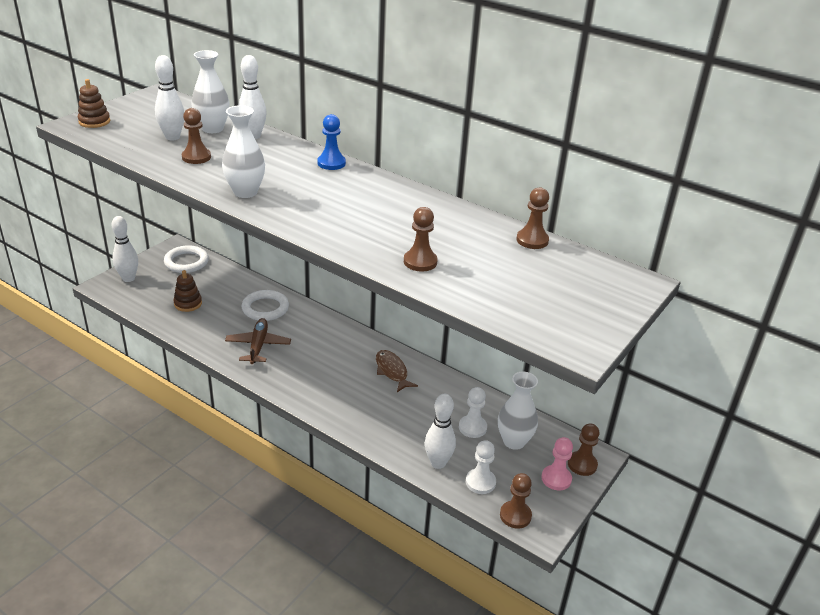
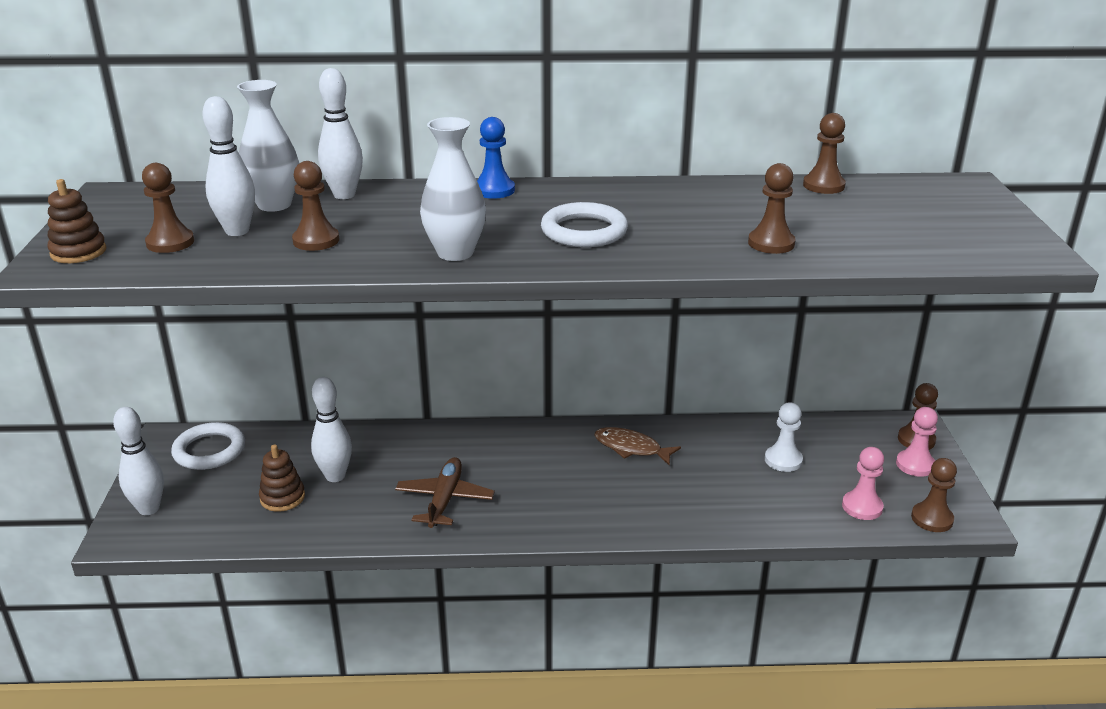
camera: 35 degrees left, 5 degrees down
brown plane [225,318,291,364] -> brown plane turned 45 degrees clockwise [395,457,495,528]
white ring [242,290,289,321] -> white ring moved to [541,202,628,247]
white bowling pin [425,394,456,469] -> white bowling pin moved to [311,377,352,482]
white pawn [466,440,496,494] -> pink pawn [842,447,884,520]
white vase [498,372,538,450] -> none
none -> brown pawn [142,163,194,253]

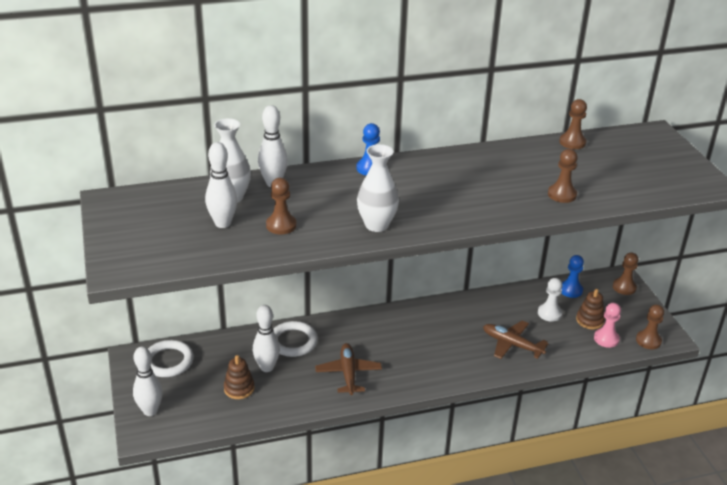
camera: 15 degrees left, 5 degrees up
brown stacking toy [47,179,106,263] -> brown stacking toy moved to [576,289,605,330]
brown pawn [142,163,194,253] -> none
white ring [541,202,628,247] -> white ring moved to [273,321,318,357]
brown fish [594,427,681,466] -> none
pink pawn [896,407,938,477] -> none
none -> brown plane [483,321,548,359]
none -> blue pawn [562,255,584,298]

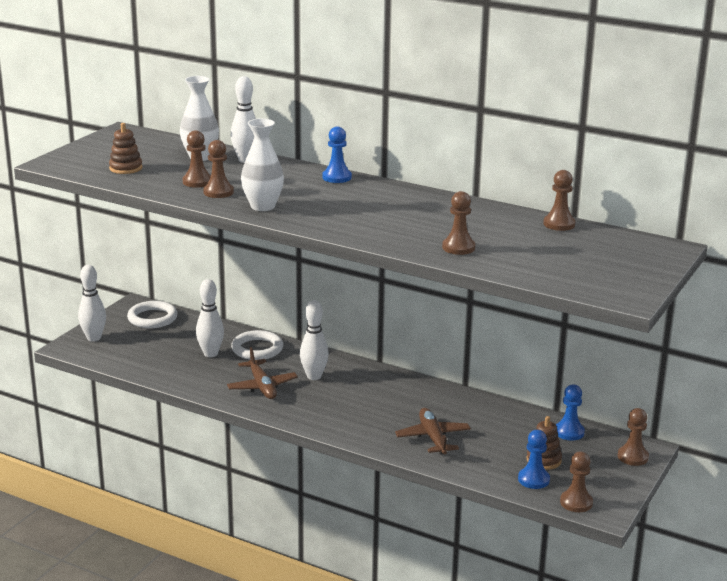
camera: 45 degrees right, 10 degrees down
white bowling pin [205,142,237,228] -> white bowling pin moved to [300,300,329,380]
brown stacking toy [224,355,255,399] -> brown stacking toy moved to [109,123,143,174]
brown plane [315,343,382,395] -> brown plane turned 120 degrees clockwise [227,347,298,399]
white pawn [538,278,563,322] -> none
pink pawn [594,303,621,348] -> blue pawn [518,430,550,489]
none -> brown pawn [203,140,234,198]

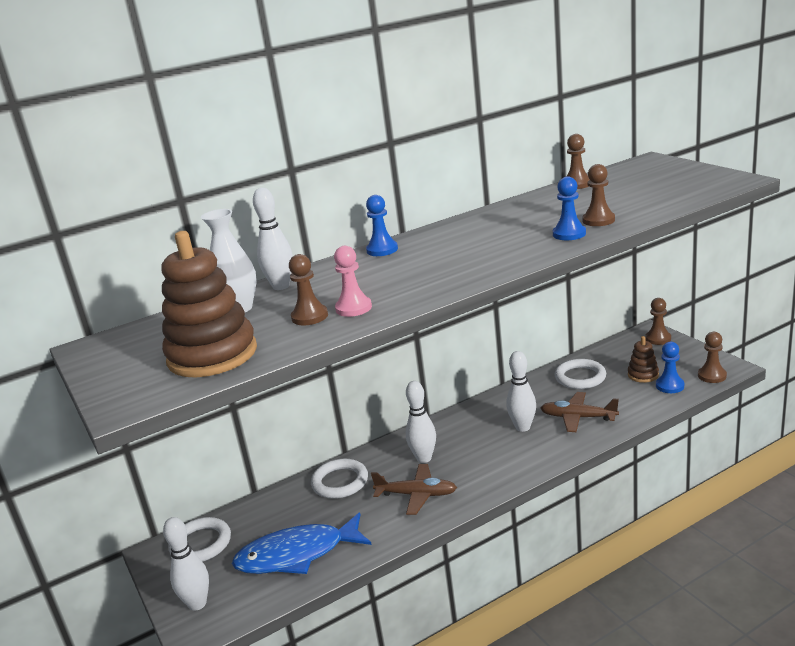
camera: 55 degrees left, 0 degrees up
brown stacking toy [109,123,143,174] -> brown stacking toy [161,231,257,377], size x2.04
white bowling pin [196,279,224,357] -> white bowling pin moved to [506,351,536,432]
brown pawn [203,140,234,198] -> pink pawn [334,246,372,317]
white vase [241,118,284,211] -> none
blue pawn [556,384,585,441] -> blue pawn moved to [553,176,586,240]
none -> blue fish [232,512,372,574]
none -> white ring [554,359,606,389]

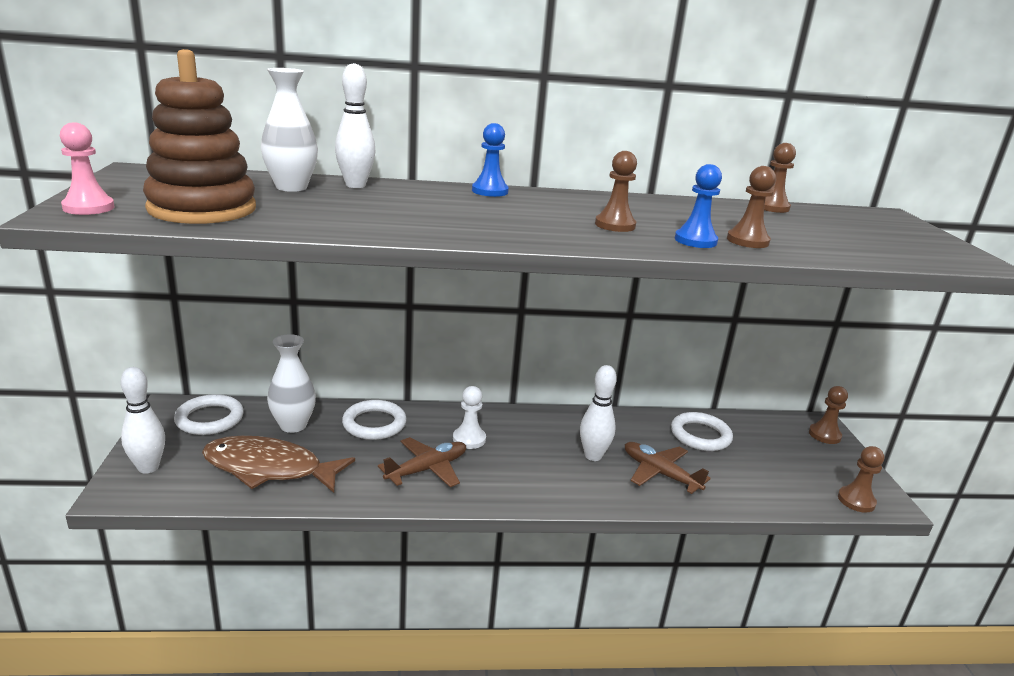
camera: 20 degrees right, 0 degrees up
blue fish [232,512,372,574] -> brown fish [202,436,355,493]
brown pawn [289,254,328,325] -> brown pawn moved to [595,151,637,232]
pink pawn [334,246,372,317] -> pink pawn moved to [60,123,115,215]
brown plane [371,464,457,515] -> brown plane turned 75 degrees counterclockwise [378,437,466,487]
white bowling pin [406,381,436,463] -> white pawn [453,386,486,449]
brown stacking toy [628,336,659,383] -> none
blue pawn [656,342,684,393] -> none
none -> white vase [267,334,316,433]

